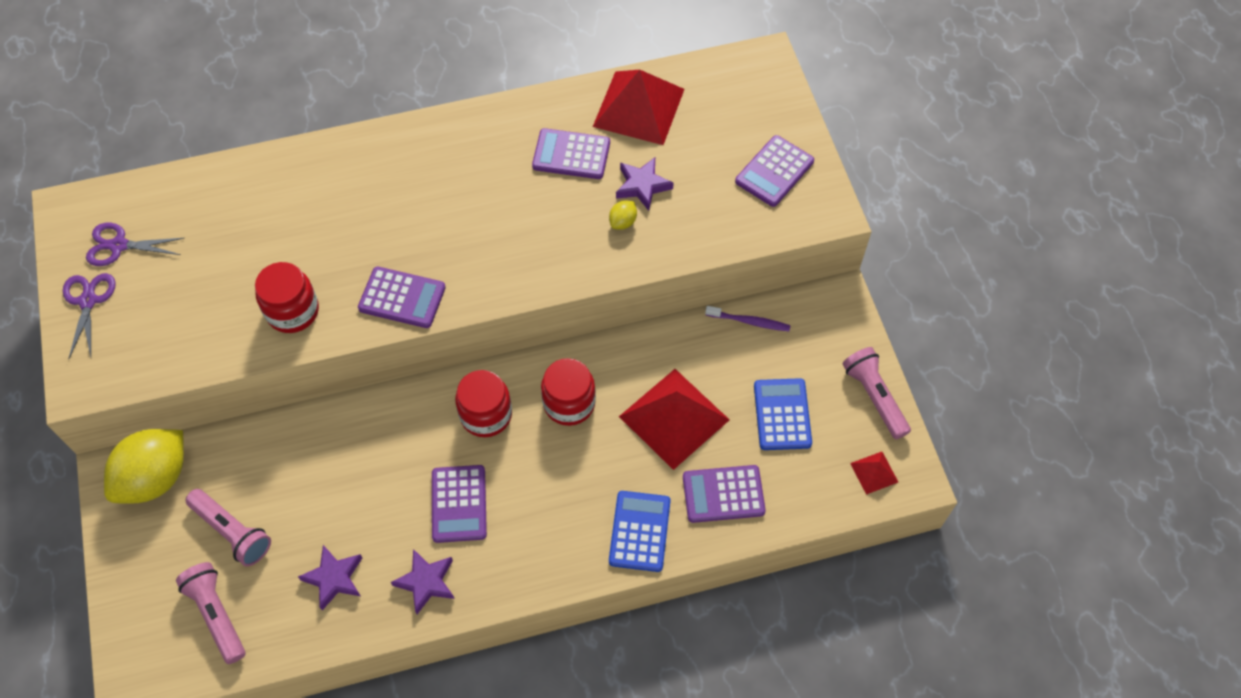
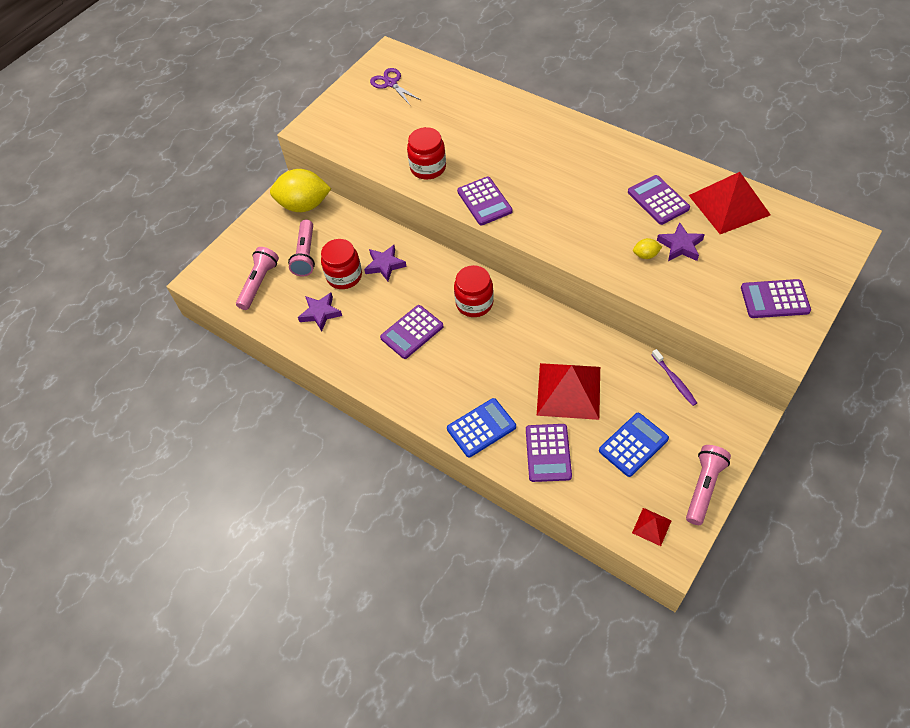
camera: 55 degrees right, 5 degrees down
purple scissors [63,273,116,360] -> none
purple star [391,549,454,614] -> purple star moved to [364,245,407,281]
red jar [541,358,596,426] -> red jar moved to [321,239,362,289]
purple calculator [683,465,766,523] -> purple calculator turned 135 degrees counterclockwise [526,424,572,482]

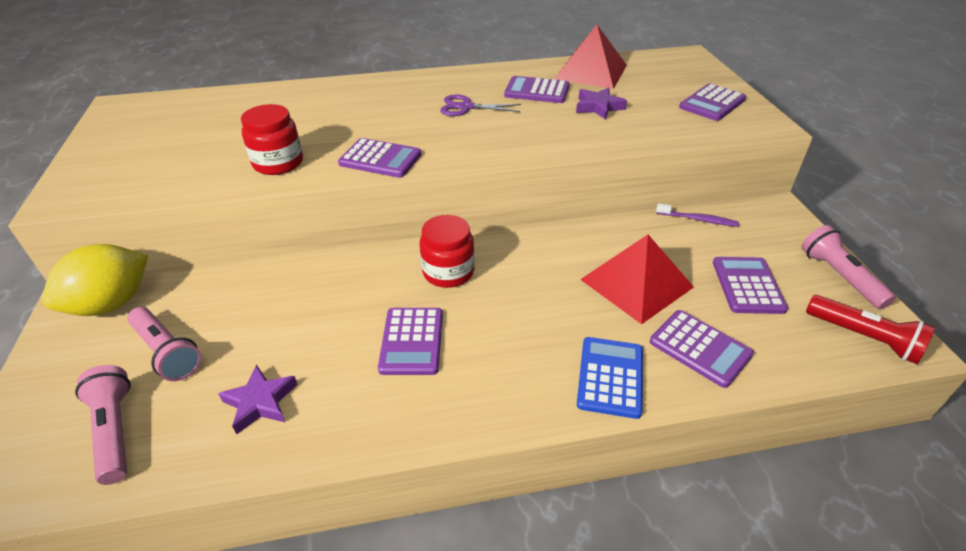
camera: 50 degrees left, 15 degrees down
red jar [321,239,362,289] -> none
purple star [364,245,407,281] -> none
purple scissors [370,68,421,106] -> purple scissors moved to [440,94,521,116]
blue calculator [599,413,669,477] -> purple calculator [713,257,788,314]
red pyramid [632,508,672,546] -> red flashlight [806,295,935,364]
yellow lemon [633,238,662,259] -> none

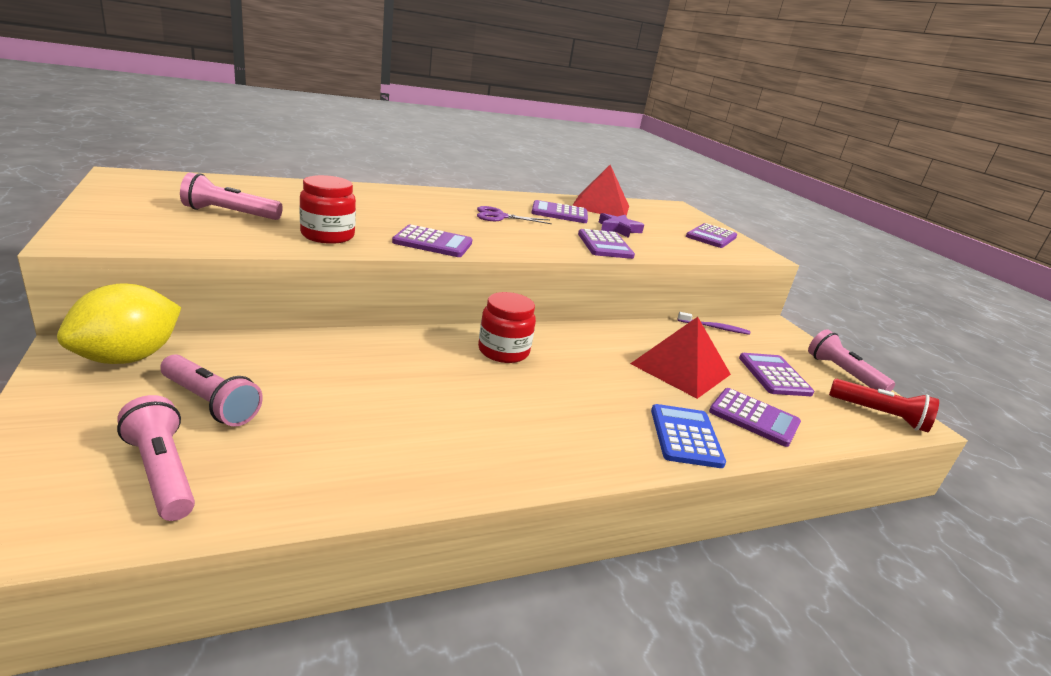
camera: 15 degrees left, 15 degrees down
purple star [218,365,298,434] -> none
purple calculator [378,308,443,375] -> purple calculator moved to [578,229,635,259]
none -> pink flashlight [180,172,283,220]

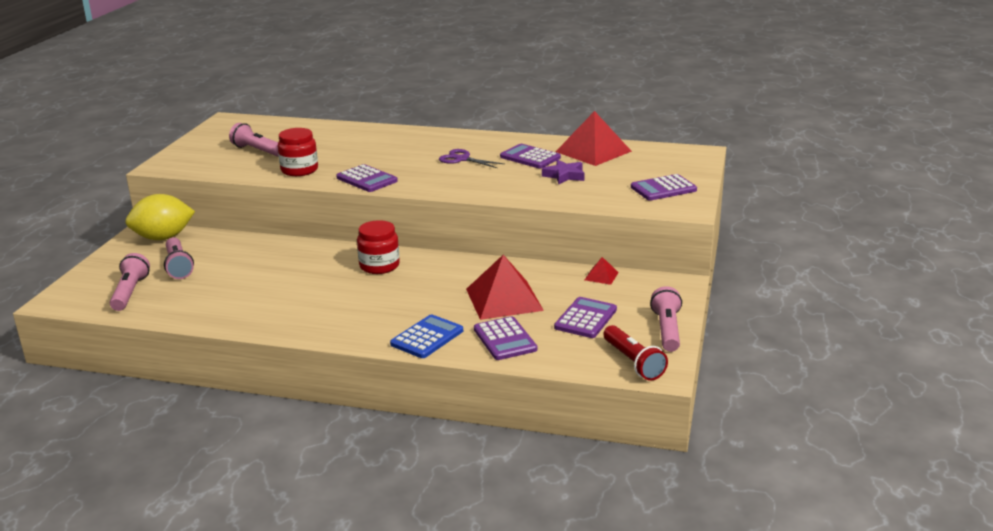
camera: 40 degrees right, 0 degrees up
purple calculator [578,229,635,259] -> none
purple toothbrush [678,312,750,335] -> red pyramid [585,257,619,285]

